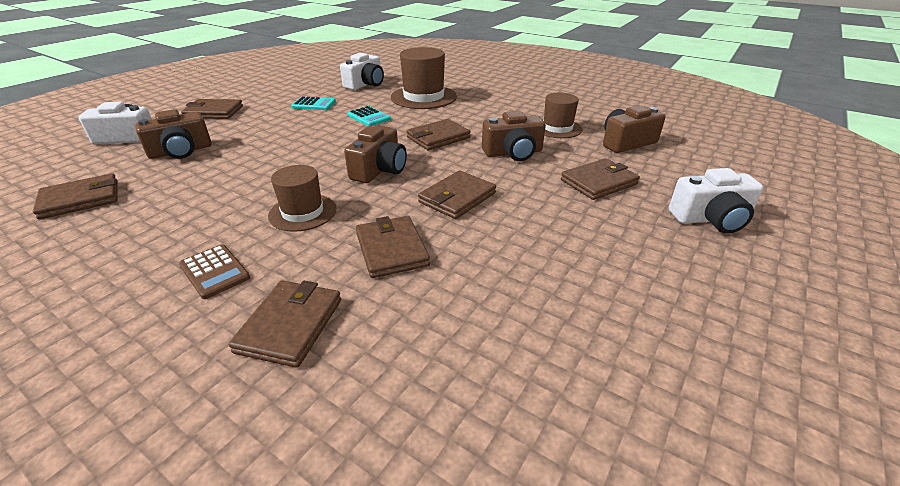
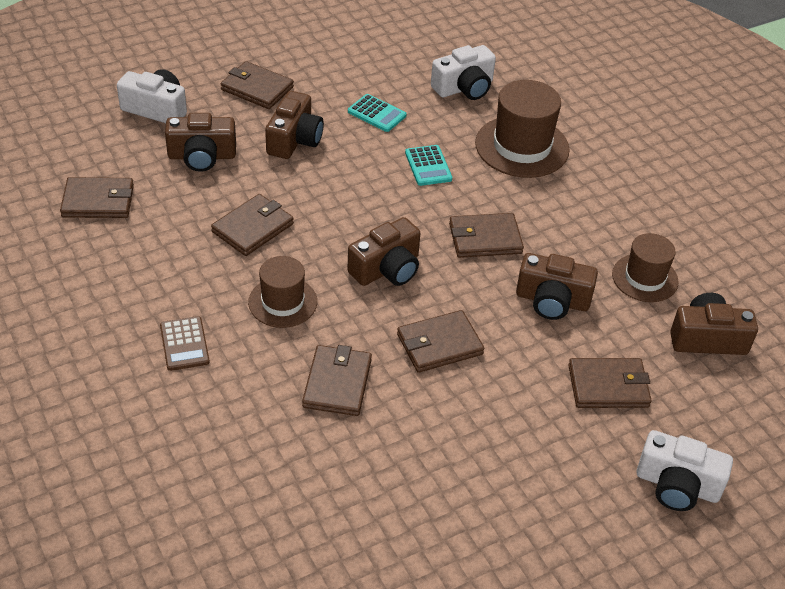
camera: 25 degrees right, 10 degrees up
brown wallet [228,280,341,368] -> brown wallet moved to [211,194,294,256]
none -> brown camera [265,91,324,159]

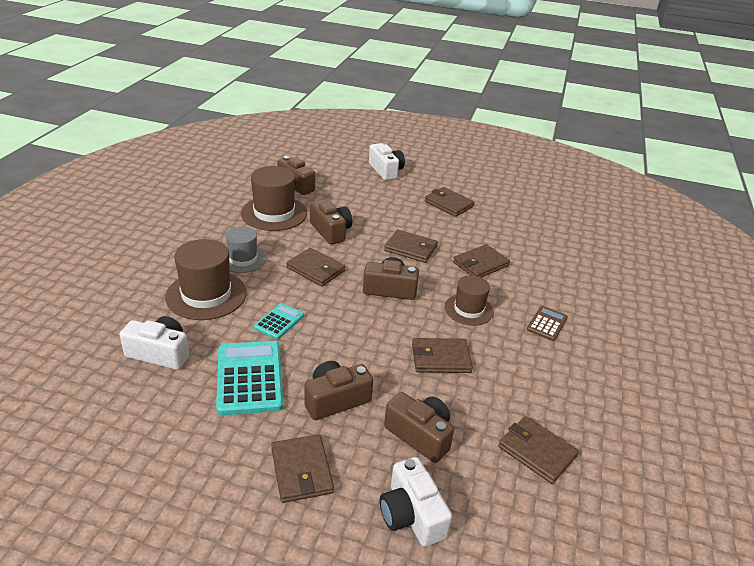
camera: 135 degrees left, 10 degrees down
turquoise calculator [348,94,406,132] -> turquoise calculator [216,341,283,416], size x1.85
brown wallet [568,358,652,408] -> brown wallet moved to [425,187,475,217]
brown hat [612,233,679,302] -> brown hat [241,166,307,231], size x1.58
none -> grey hat [226,227,266,273]

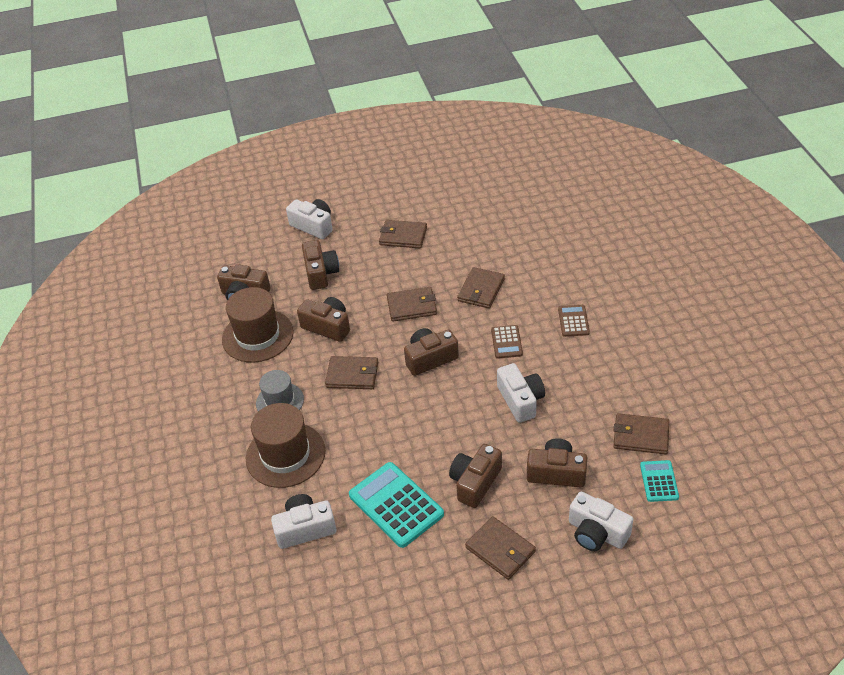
camera: 25 degrees left, 10 degrees up
turquoise calculator [254,303,304,340] -> turquoise calculator moved to [640,460,679,502]
brown wallet [412,338,473,373] -> white camera [497,363,545,423]
brown hat [445,275,494,326] -> brown calculator [491,325,523,359]
none -> brown camera [302,240,339,290]

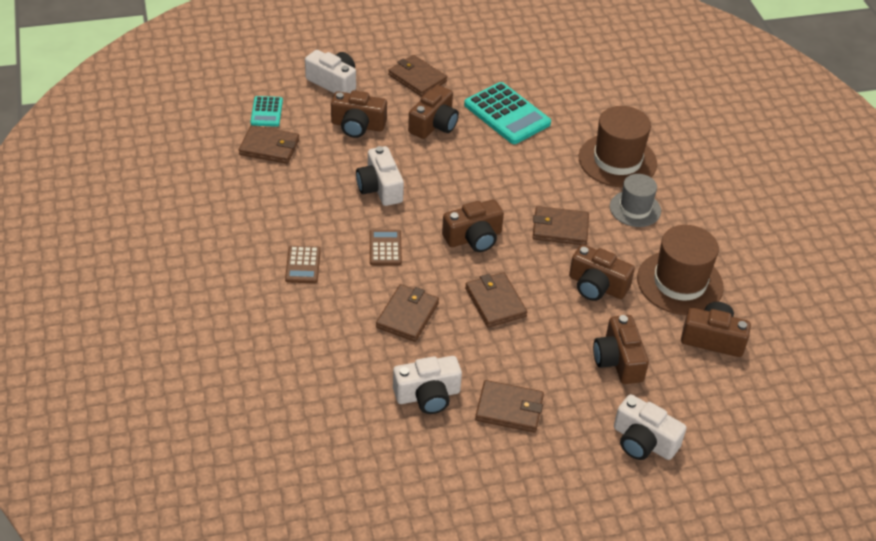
camera: 175 degrees right, 0 degrees up
white camera [271,494,336,549] -> white camera moved to [393,356,462,414]
brown wallet [387,287,437,322] -> brown wallet turned 75 degrees clockwise [465,272,527,327]

